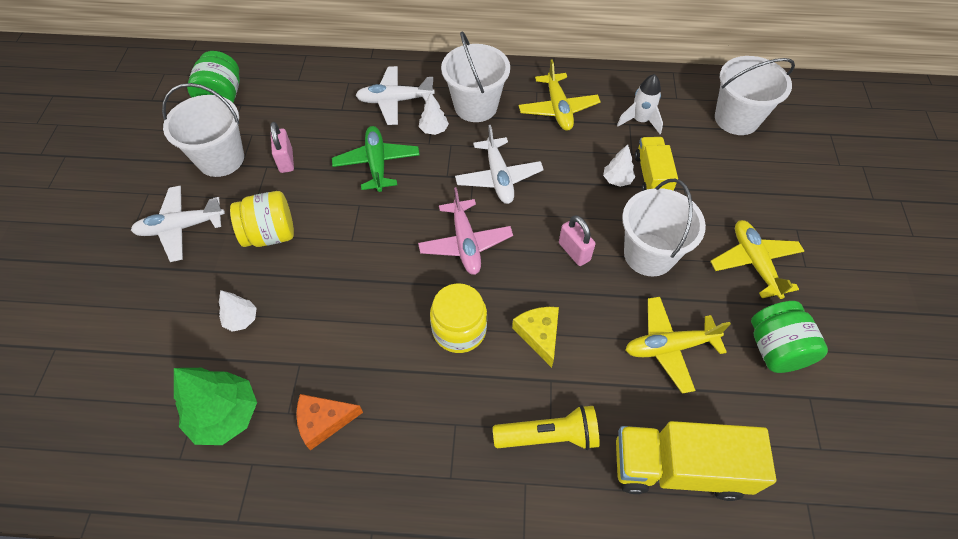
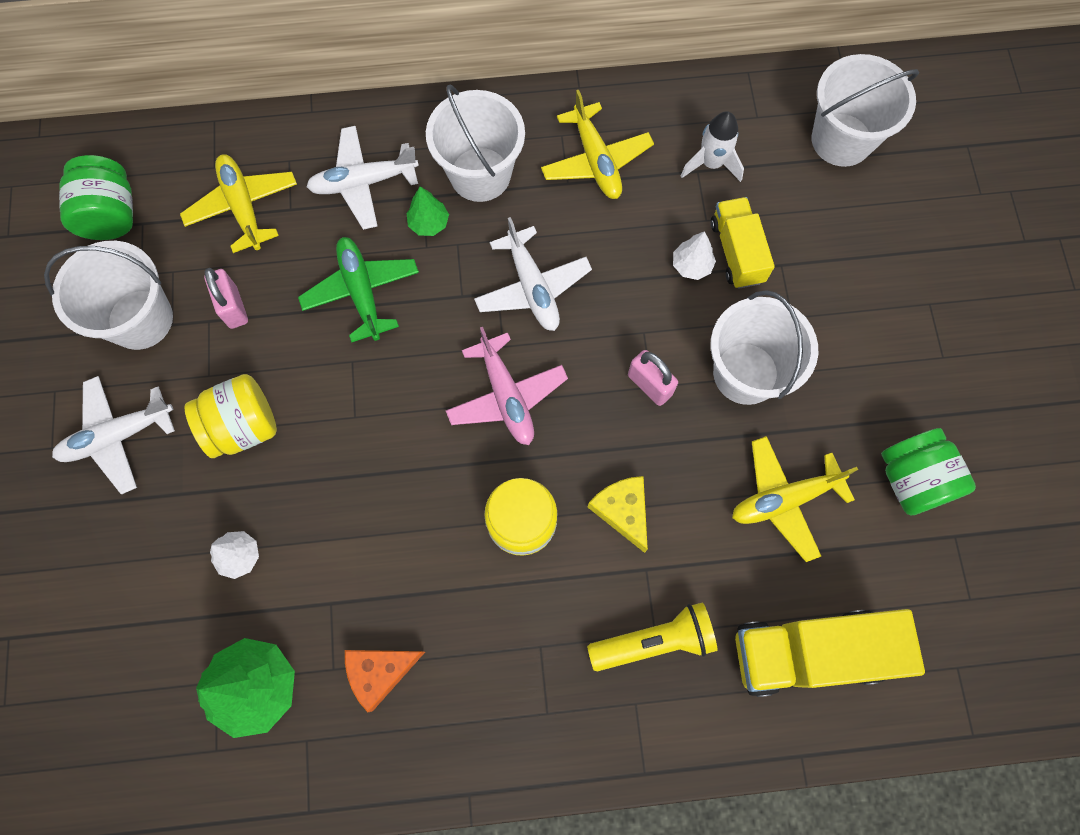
camera: 10 degrees left, 15 degrees up
white tree [419,93,449,135] -> green tree [407,187,449,236]
yellow plane [710,220,804,299] -> yellow plane moved to [180,154,297,253]

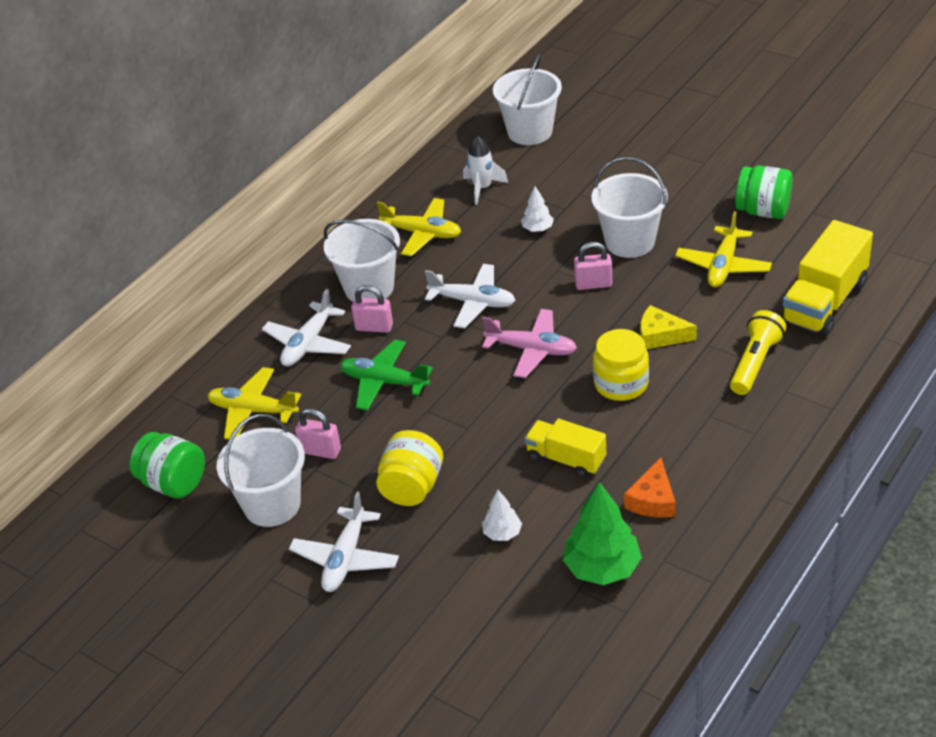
camera: 45 degrees left, 30 degrees down
green tree [407,187,449,236] -> pink padlock [351,285,393,333]
yellow truck [711,197,775,289] -> yellow truck moved to [525,419,606,478]

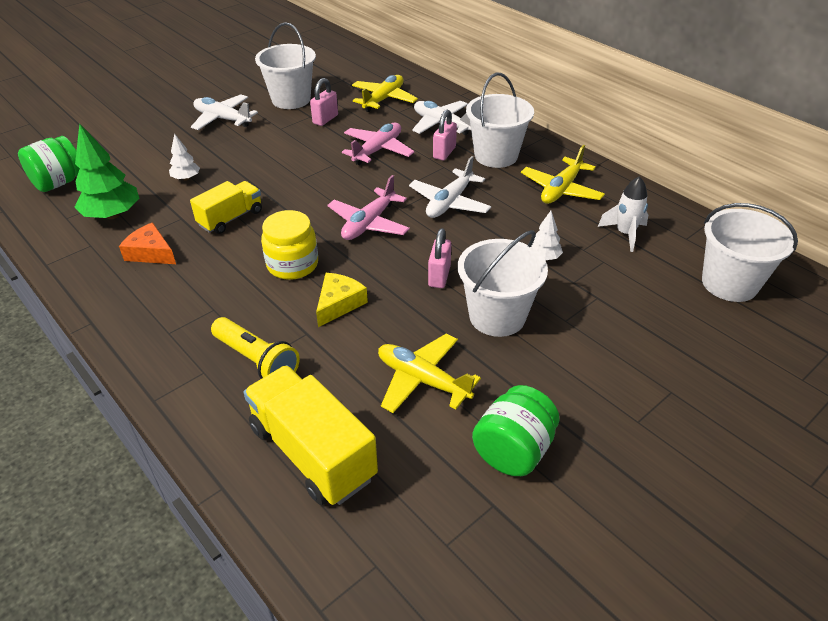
camera: 100 degrees right, 0 degrees up
green jar [130,432,205,499] -> green jar moved to [18,136,80,192]
green plane [340,339,433,411] -> pink plane [342,123,414,165]
yellow jar [376,430,443,506] -> none

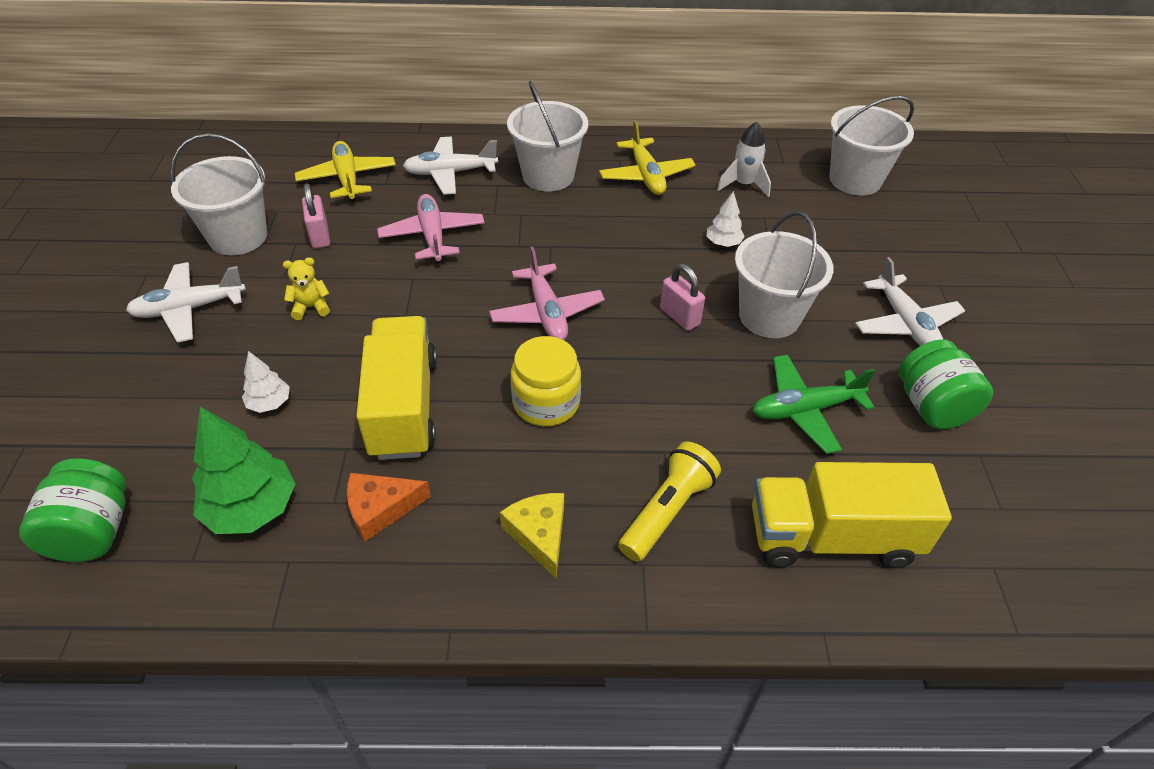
camera: 50 degrees left, 5 degrees up
yellow truck [190,181,262,234] -> yellow truck [356,316,437,460], size x1.61
yellow flashlight [211,317,300,379] -> yellow flashlight turned 45 degrees counterclockwise [618,441,721,562]
yellow cheese [316,273,368,327] -> yellow cheese moved to [500,493,564,578]
yellow plane [378,334,481,413] -> green plane [752,355,875,454]
white plane [409,156,491,218] -> white plane moved to [855,257,966,346]
pink padlock [433,110,457,160] -> none
none -> yellow teddy bear [283,258,330,320]

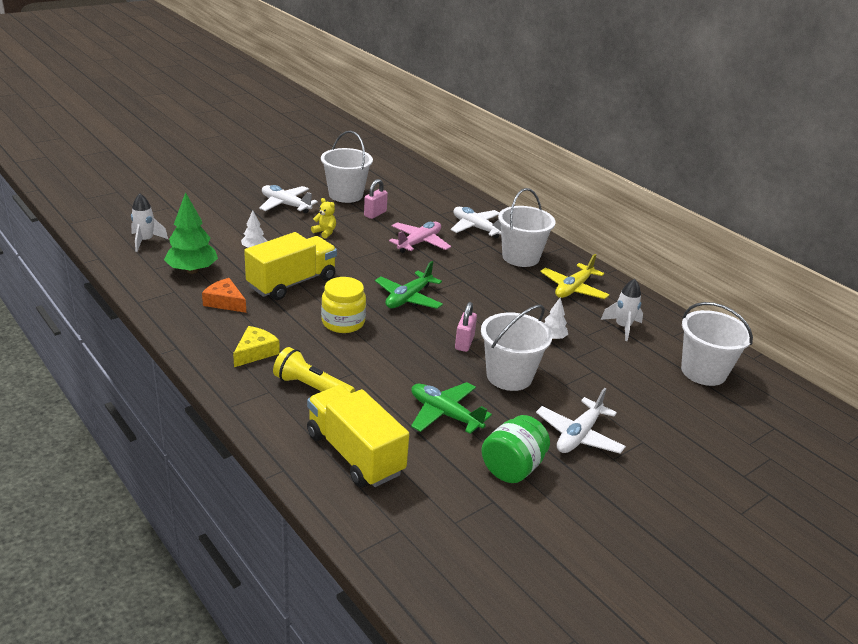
camera: 50 degrees right, 15 degrees down
green jar [19,458,126,562] -> white rocket [131,194,168,252]
yellow plane [295,141,396,202] -> none
pink plane [489,246,605,340] -> green plane [375,261,443,309]
yellow flashlight [618,441,721,562] -> yellow flashlight turned 150 degrees counterclockwise [273,347,355,393]

